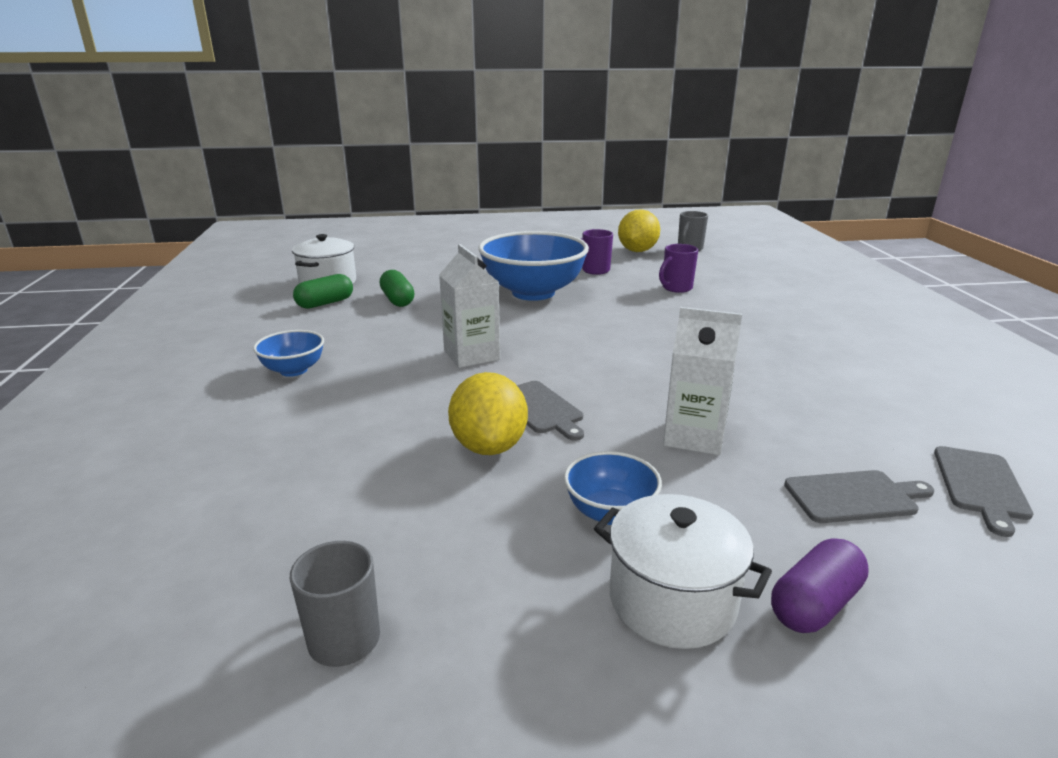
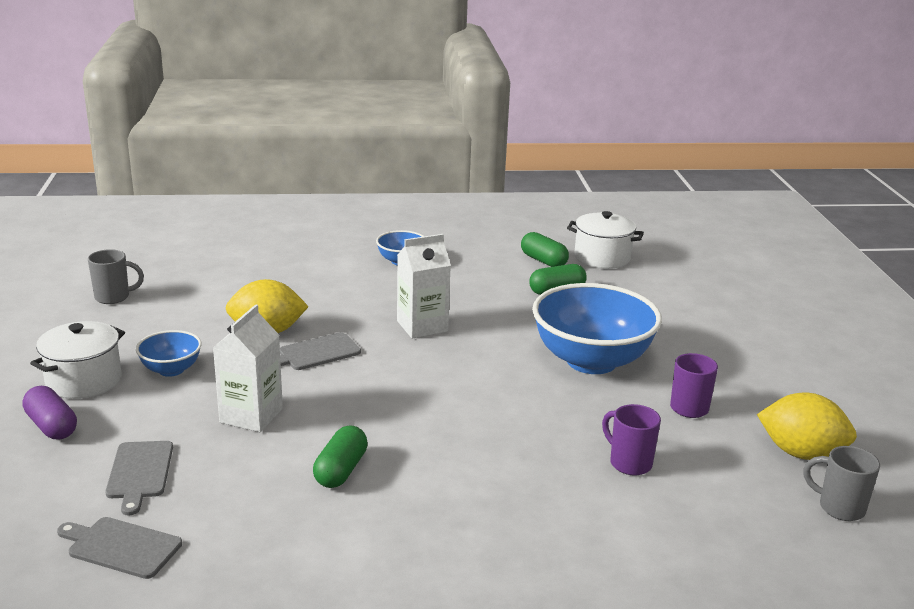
camera: 90 degrees right, 0 degrees up
none -> green capsule [313,425,368,488]

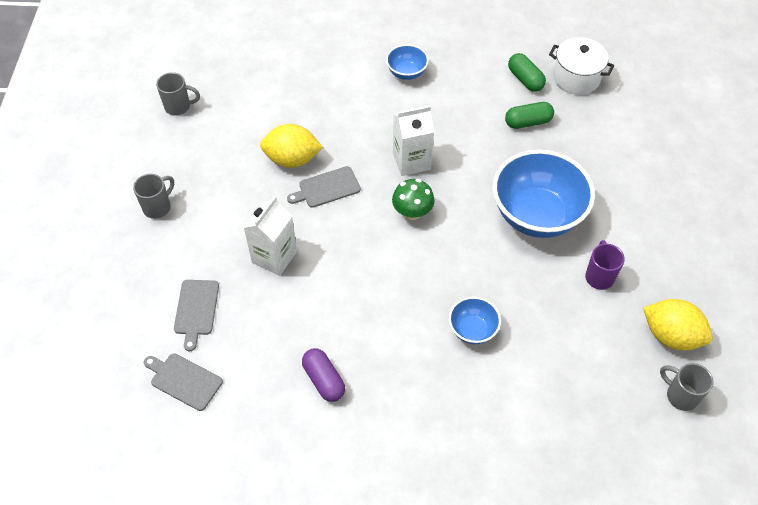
camera: 10 degrees right, 30 degrees up
purple capsule [23,386,77,439] -> purple capsule moved to [302,348,345,402]
white pot [30,321,125,399] -> grey mug [133,174,174,219]
blue bowl [136,330,202,377] -> blue bowl moved to [449,297,501,344]
green capsule [313,425,368,488] -> none
purple mug [602,404,661,476] -> none
none -> green mushroom [392,179,435,220]

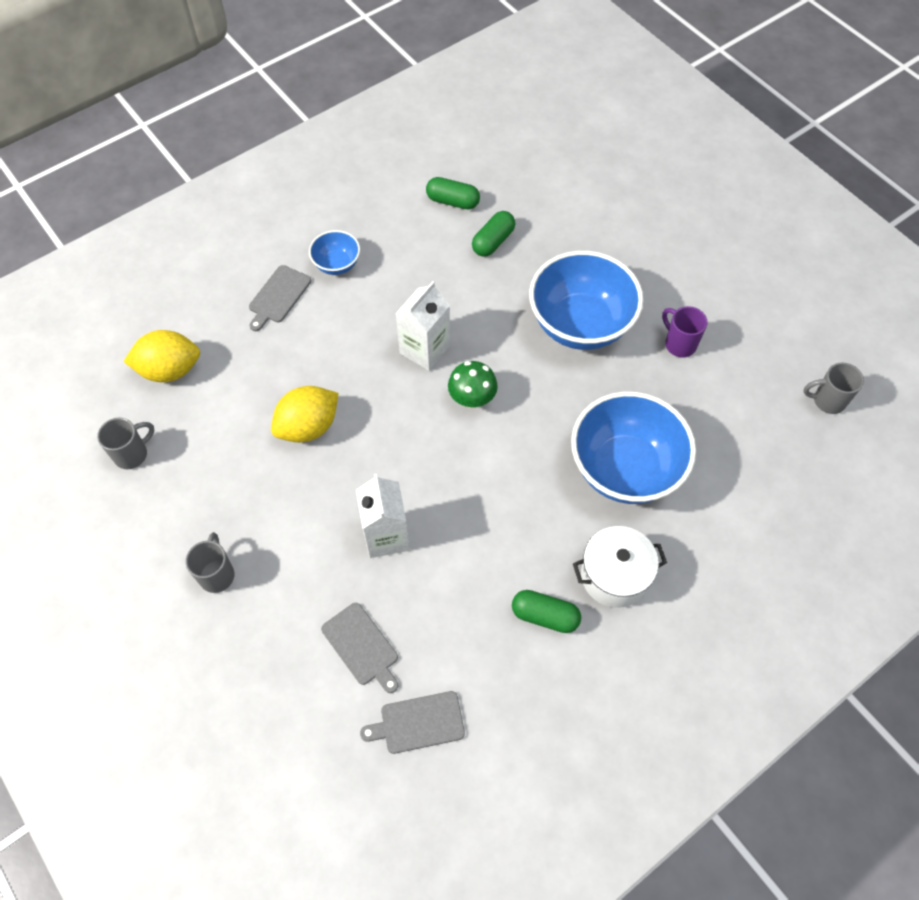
camera: 40 degrees left, 5 degrees up
grey cutting board [287,166,361,208] -> grey cutting board moved to [249,265,311,331]
purple capsule [302,348,345,402] -> green capsule [512,590,581,633]
blue bowl [449,297,501,344] -> blue bowl [571,391,696,504], size x2.08
white pot [549,37,614,95] -> white pot moved to [573,526,667,608]
yellow lemon [643,299,713,351] -> yellow lemon moved to [123,330,200,382]

